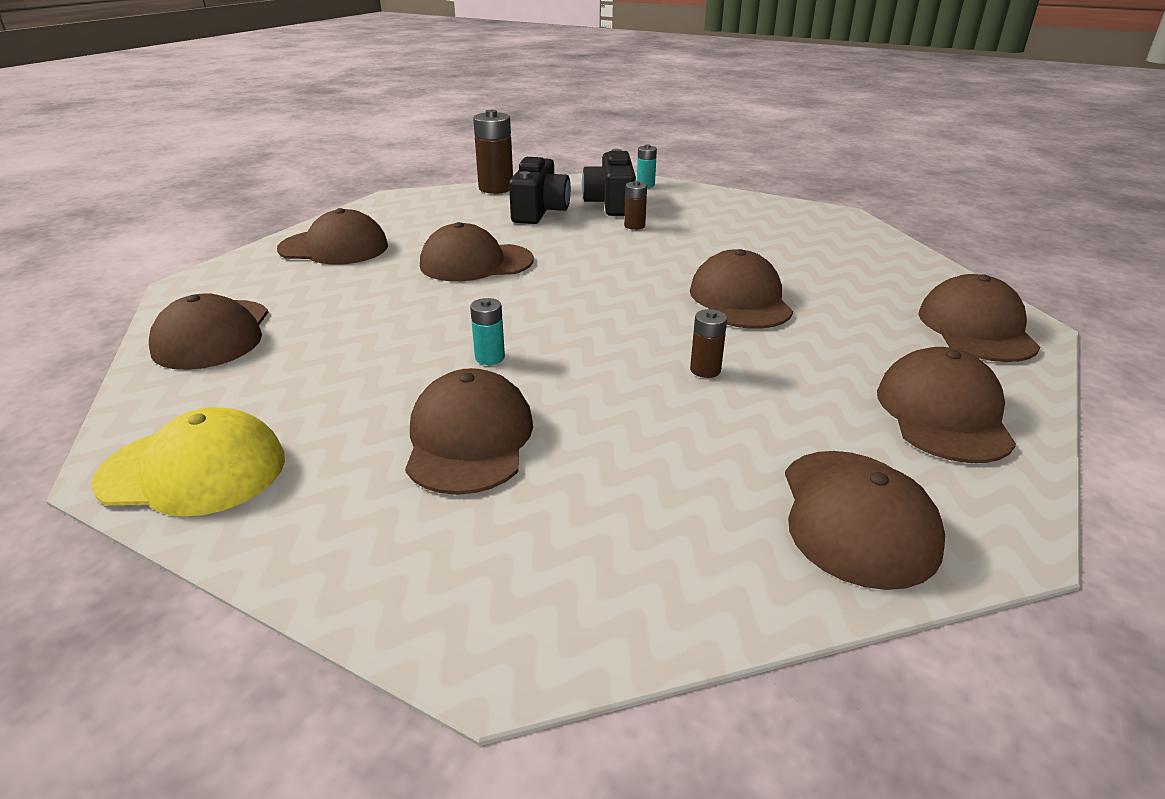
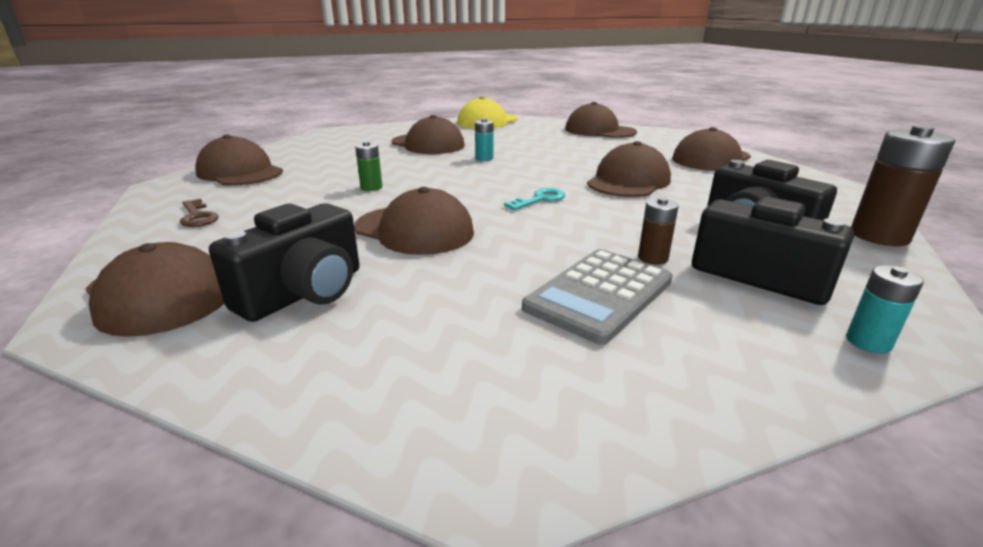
camera: 130 degrees right, 5 degrees down
brown battery [690,309,727,378] -> green battery [355,141,382,191]
brown cap [877,347,1016,463] -> brown key [180,199,219,227]
none -> black camera [209,204,359,322]
none -> turquoise key [504,188,565,210]
none -> grey calculator [522,249,673,345]

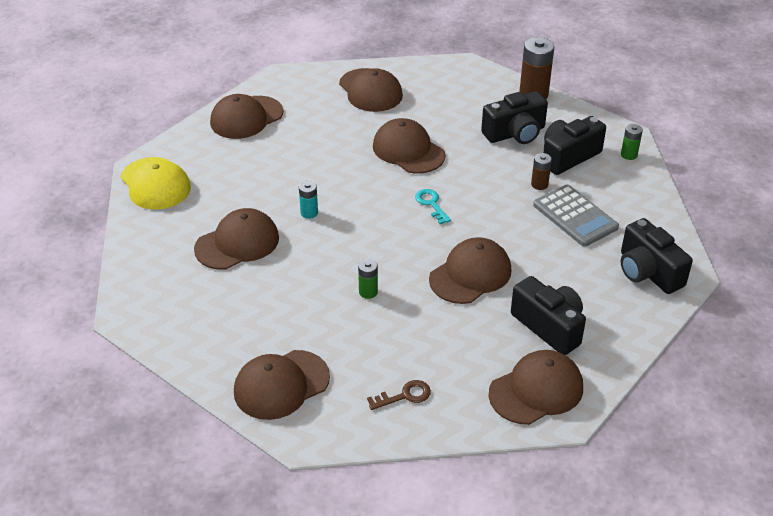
camera: 75 degrees left, 15 degrees up
turquoise battery [846,265,924,354] -> green battery [621,124,643,160]
none -> black camera [621,218,693,294]

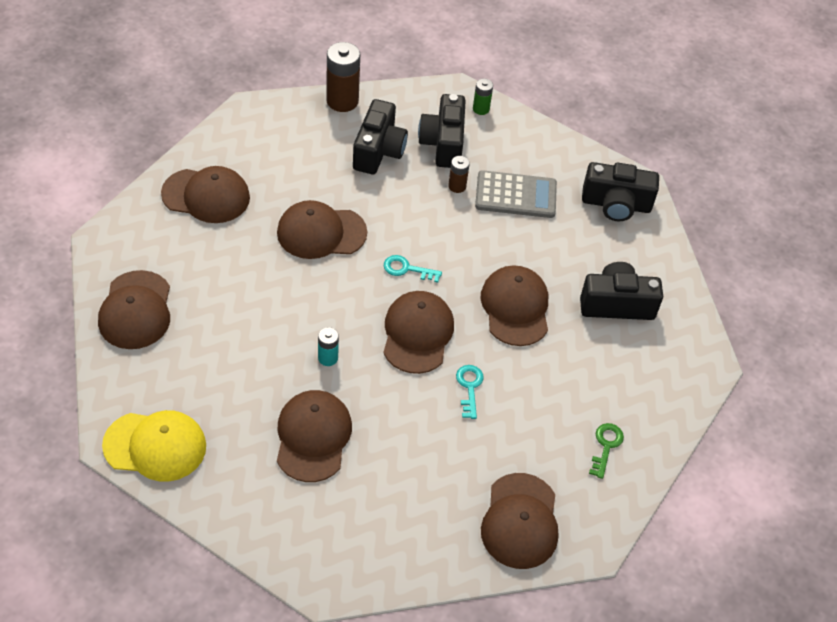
camera: 55 degrees left, 10 degrees up
green battery [358,259,378,299] -> turquoise key [456,365,484,419]
brown key [367,380,431,410] -> green key [589,423,624,479]
brown cap [488,350,583,425] -> brown cap moved to [383,291,454,374]

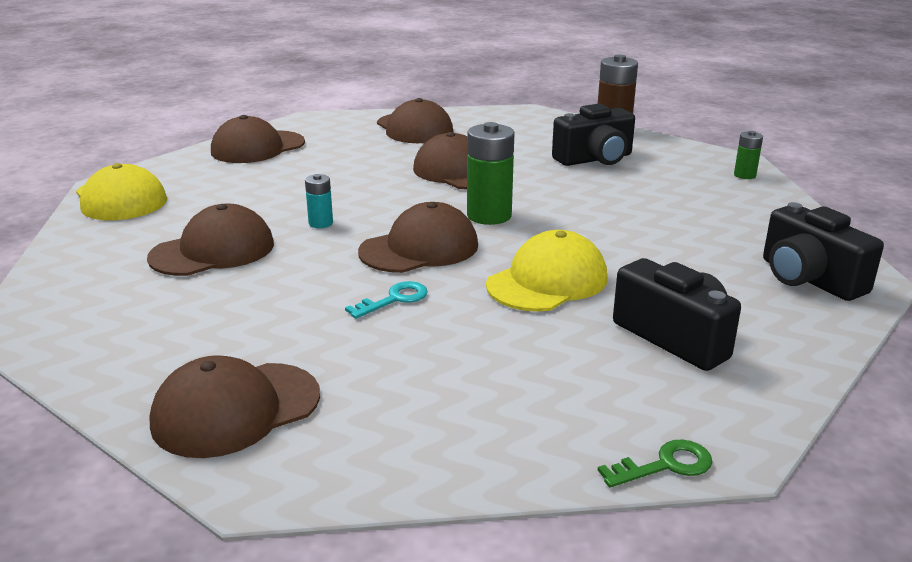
camera: 55 degrees right, 25 degrees down
turquoise key [384,255,442,283] -> green battery [467,122,515,225]
black camera [418,94,466,168] -> none
brown battery [448,156,470,193] -> none
grey calculator [475,170,557,218] -> none
brown cap [481,265,548,346] -> yellow cap [486,230,607,311]
green key [589,423,624,479] -> green key moved to [598,439,712,488]

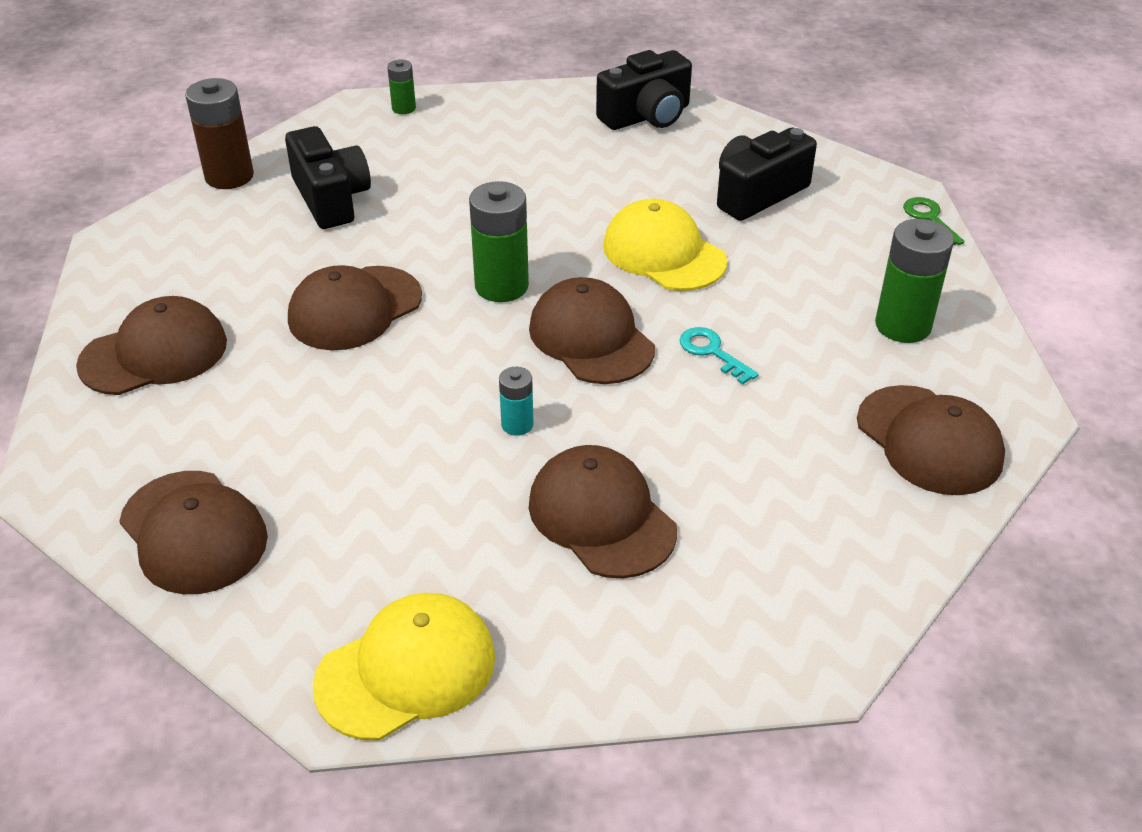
camera: 90 degrees left, 15 degrees up
none -> green battery [875,219,954,343]

